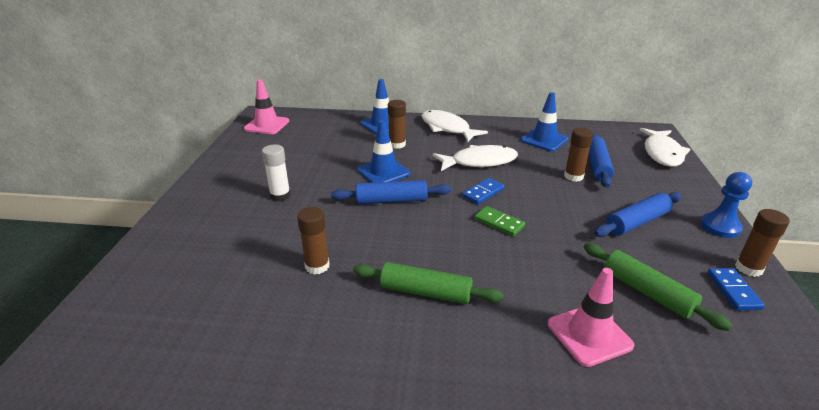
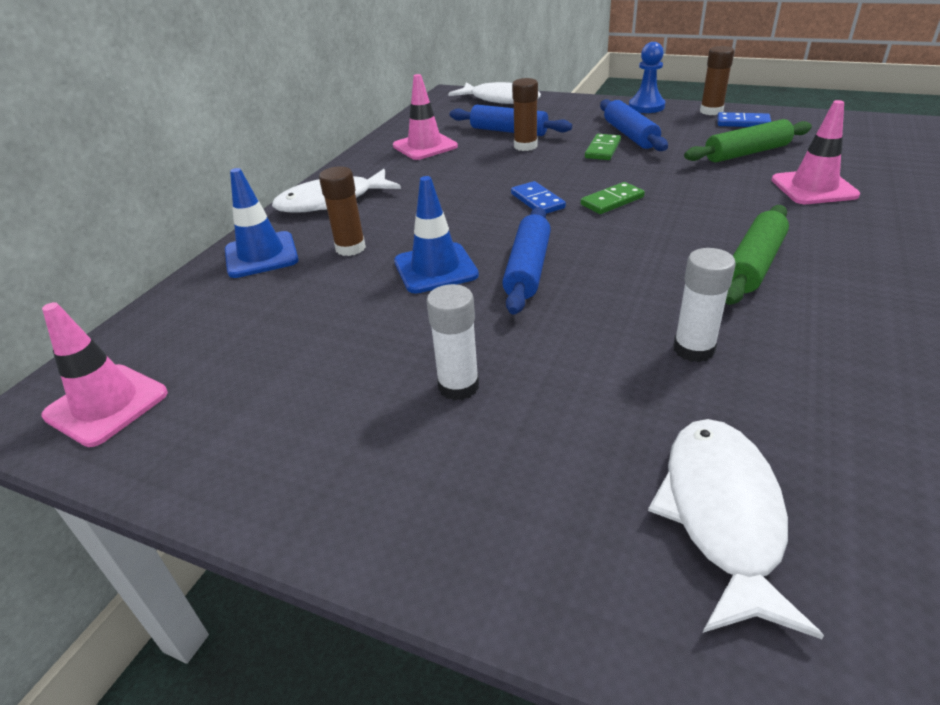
camera: 70 degrees left, 5 degrees up
brown glue stick [297,207,330,275] -> white glue stick [673,248,736,362]
white fish [433,145,518,171] -> white fish moved to [648,419,824,639]
blue traffic cone [521,92,568,151] -> pink traffic cone [393,74,458,160]
none -> green domino [585,134,621,160]

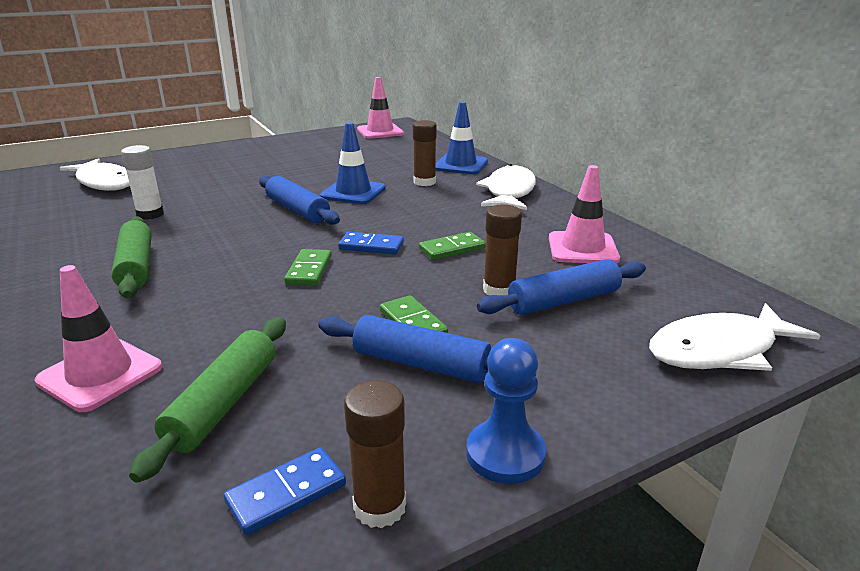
camera: 125 degrees right, 10 degrees down
white glue stick [427,284,479,401] -> none
none -> green domino [419,232,485,260]

